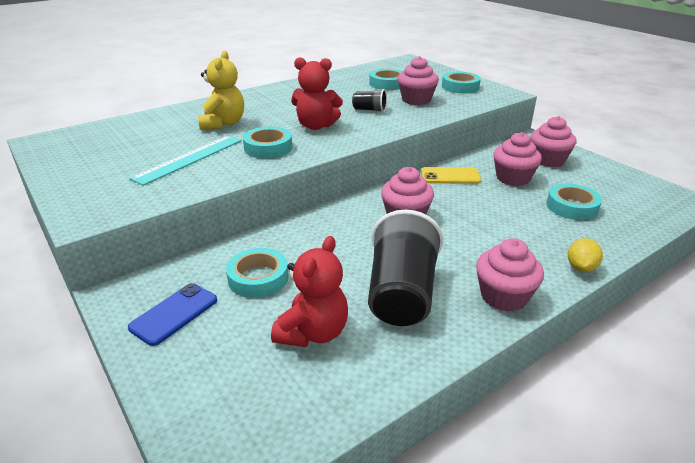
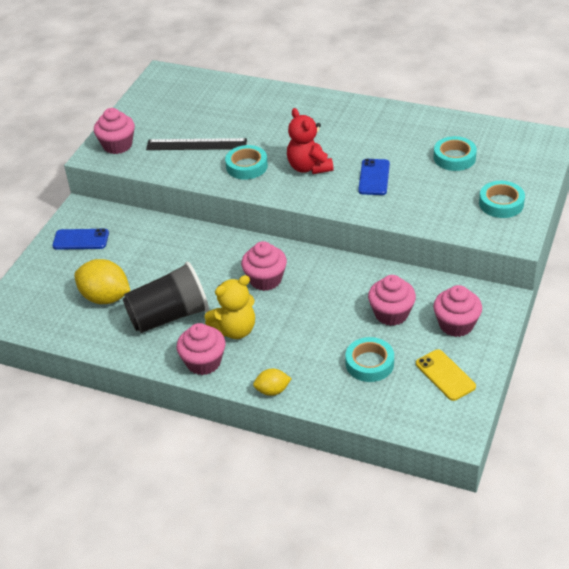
camera: 60 degrees right, 10 degrees up
turquoise ruler [129,135,242,186] -> black ruler [146,138,247,150]
yellow teddy bear [198,51,244,130] -> yellow teddy bear moved to [205,275,255,339]
turquoise tape [226,248,288,298] -> none
red teddy bear [271,236,348,347] -> yellow lemon [74,259,130,304]
black cup [352,89,387,113] -> blue phone [358,159,390,195]
pink cupcake [398,56,439,105] -> pink cupcake moved to [94,108,135,154]
yellow phone [421,167,481,184] -> yellow phone moved to [416,349,476,401]

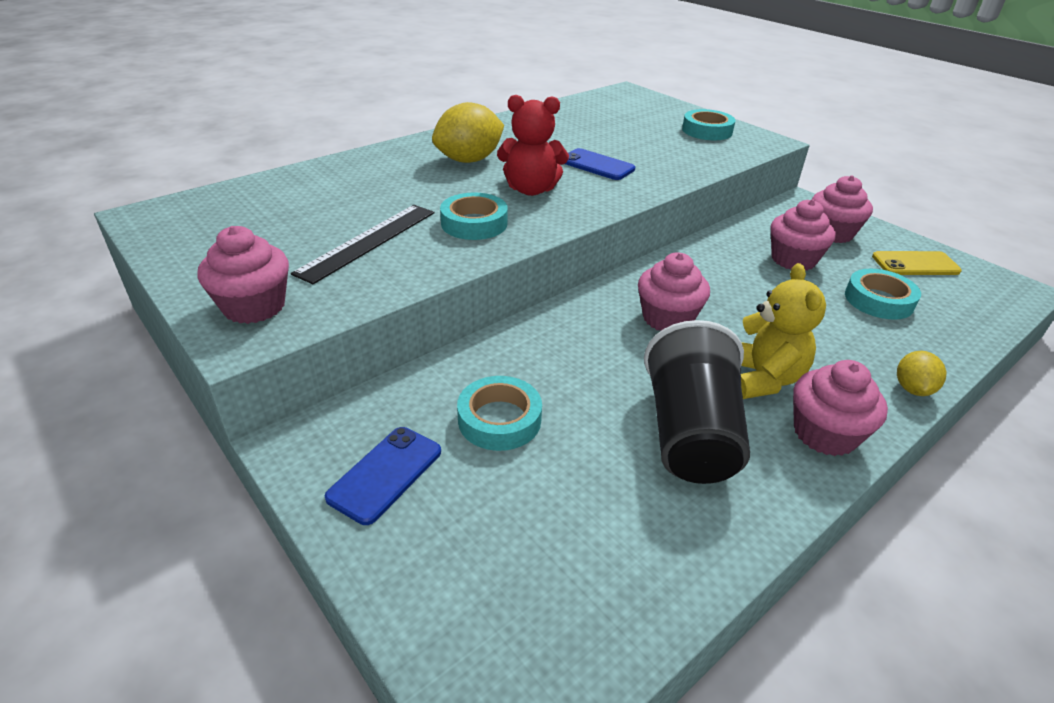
camera: 65 degrees left, 5 degrees down
yellow lemon [74,259,130,304] -> yellow lemon moved to [432,102,504,163]
turquoise tape [434,136,477,171] -> turquoise tape moved to [457,376,542,451]

